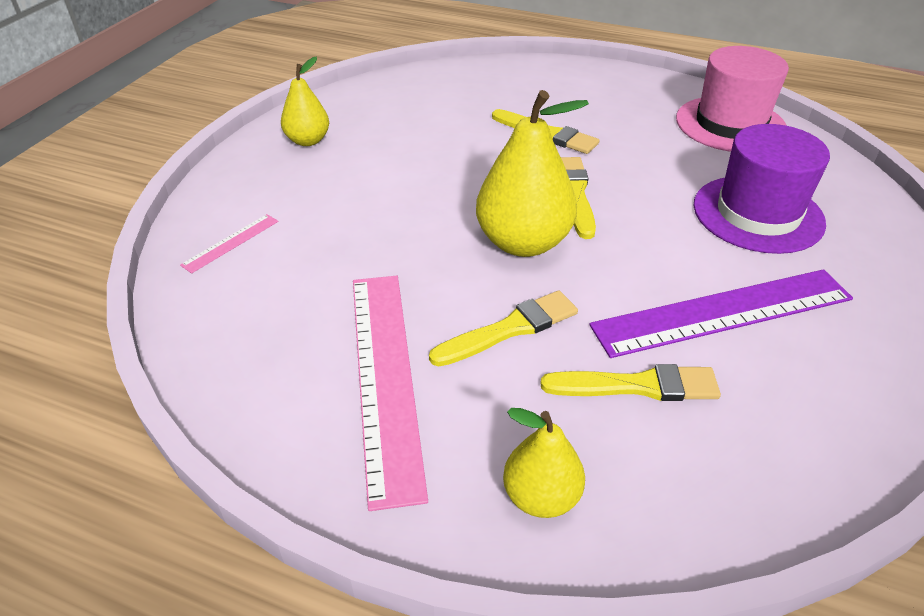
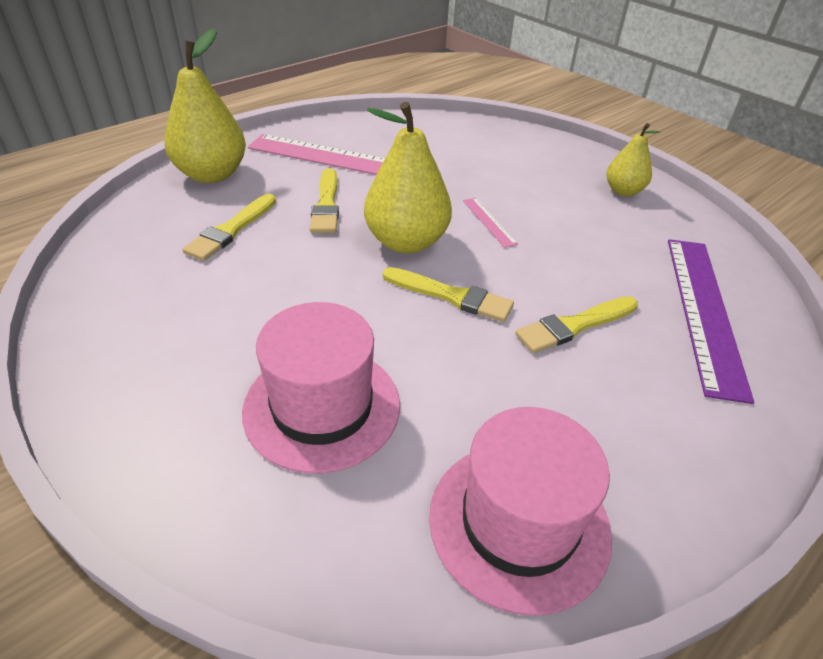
camera: 115 degrees right, 0 degrees up
pink ruler [180,214,278,274] -> pink ruler moved to [463,198,518,248]
yellow pear [503,408,585,518] -> yellow pear [164,28,246,183], size x1.73
purple ruler [589,269,853,358] -> purple ruler moved to [668,239,754,404]
purple hat [693,124,830,254] -> pink hat [242,302,400,473]

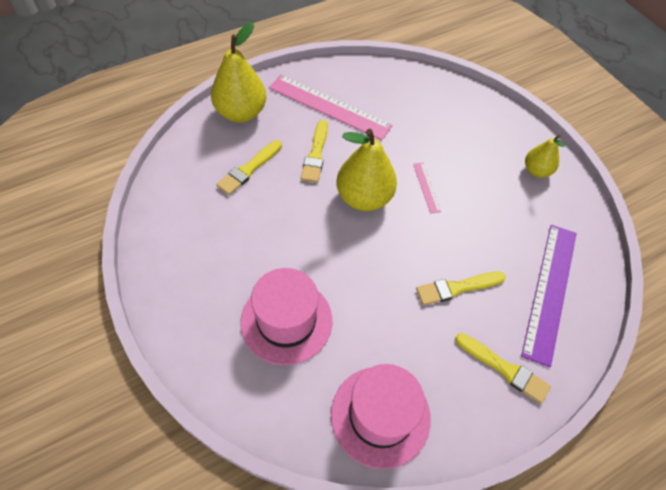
camera: 10 degrees right, 15 degrees up
yellow brush [383,267,514,322] -> yellow brush moved to [455,333,551,404]

